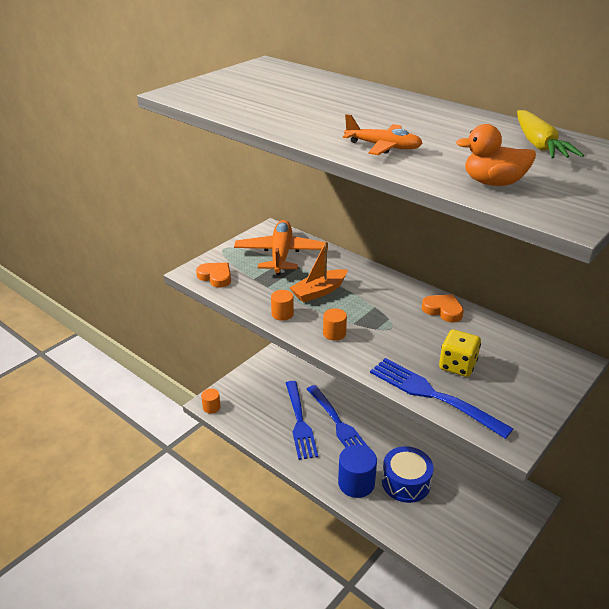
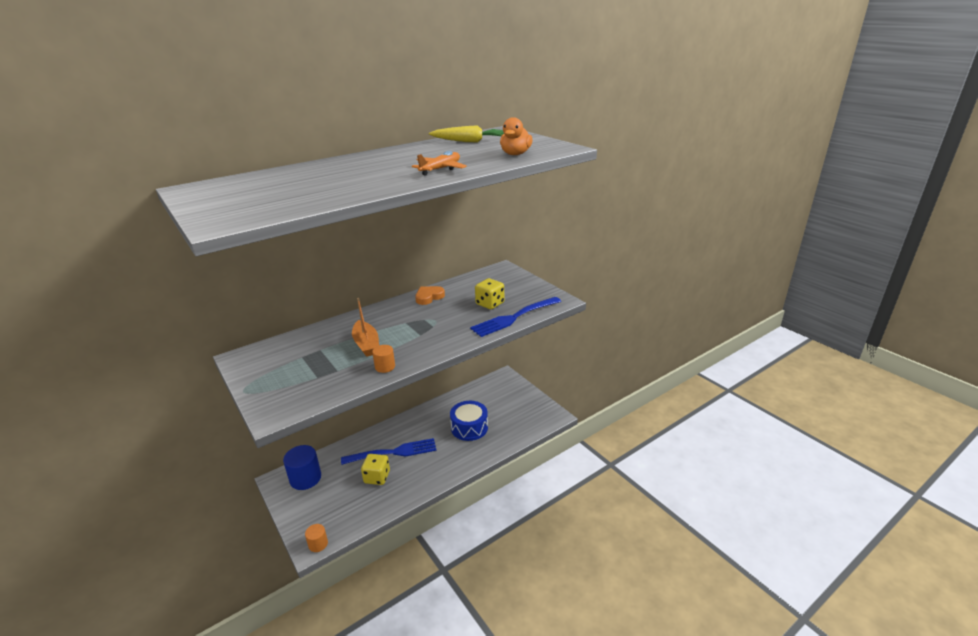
camera: 75 degrees left, 5 degrees down
orange heart [196,263,231,288] -> none
orange plane [234,220,328,275] -> none
blue fork [286,381,318,460] -> yellow dice [361,454,390,485]
orange cylinder [323,308,347,341] -> none
blue cylinder [338,445,377,498] -> blue cylinder moved to [283,445,321,490]

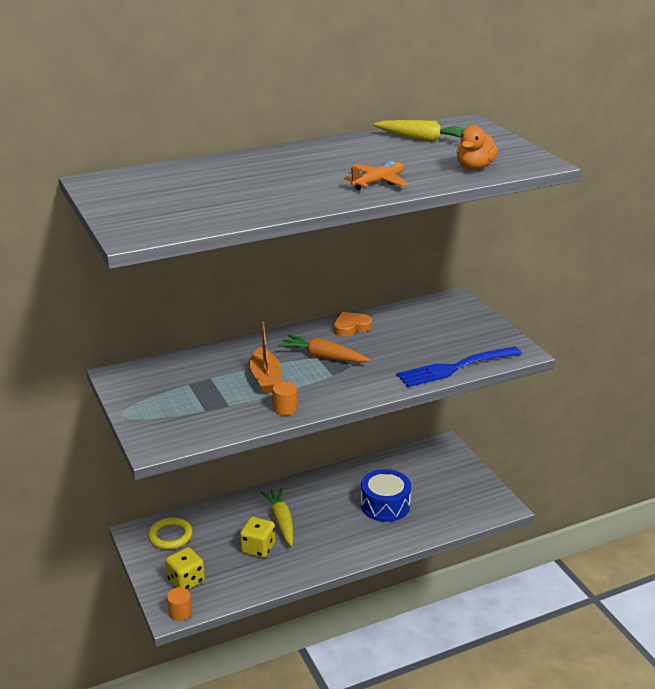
camera: 10 degrees right, 0 degrees up
blue cylinder [283,445,321,490] -> yellow ring [148,517,193,550]
blue fork [341,438,436,465] -> yellow carrot [261,488,294,546]
yellow dice [475,278,504,309] -> yellow dice moved to [166,547,205,590]
none -> orange carrot [278,334,370,363]

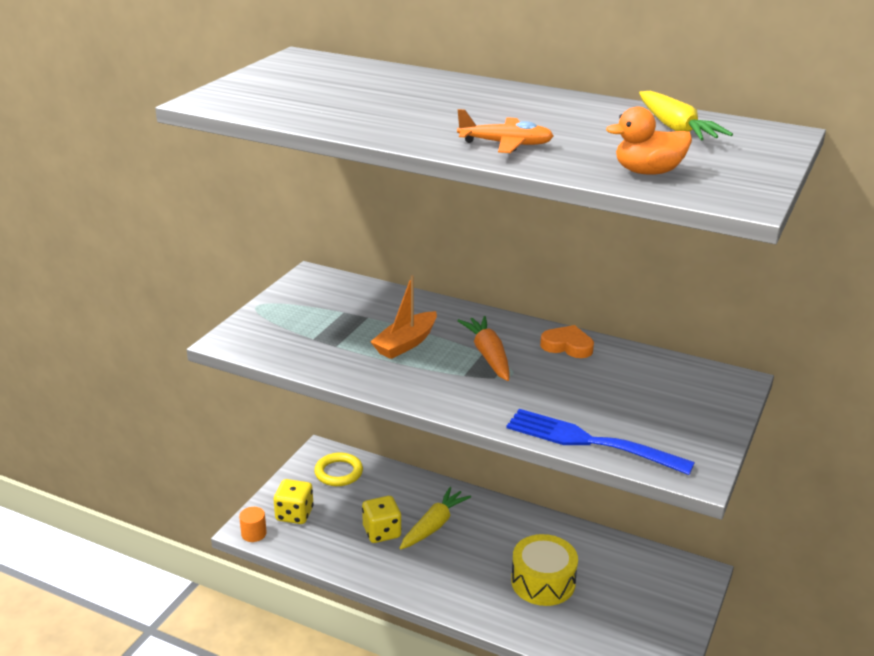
camera: 50 degrees right, 0 degrees up
orange cylinder [272,382,298,415] -> none
blue drum [361,469,411,522] -> yellow drum [511,534,578,606]

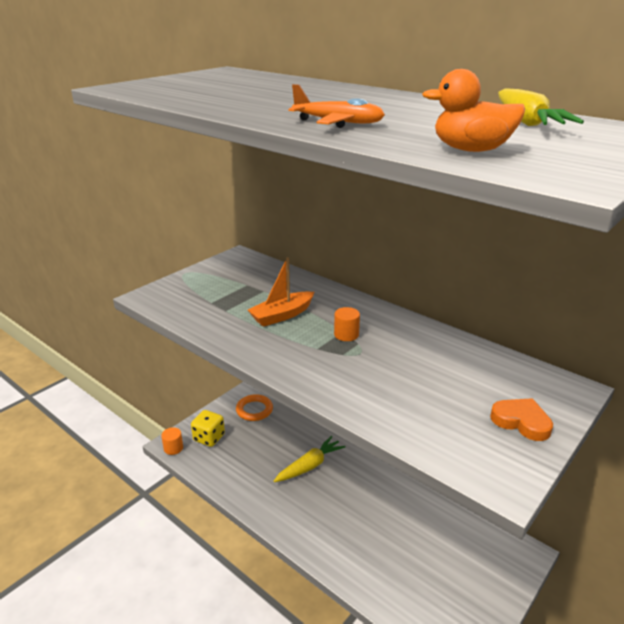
camera: 15 degrees right, 0 degrees up
yellow ring [314,452,363,486] -> orange ring [236,394,273,421]
yellow dice [362,496,401,543] -> none
orange carrot [458,316,510,381] -> orange cylinder [334,307,360,341]
blue fork [506,409,695,475] -> none
yellow drum [511,534,578,606] -> none
orange heart [540,325,594,358] -> orange heart moved to [490,398,553,441]

